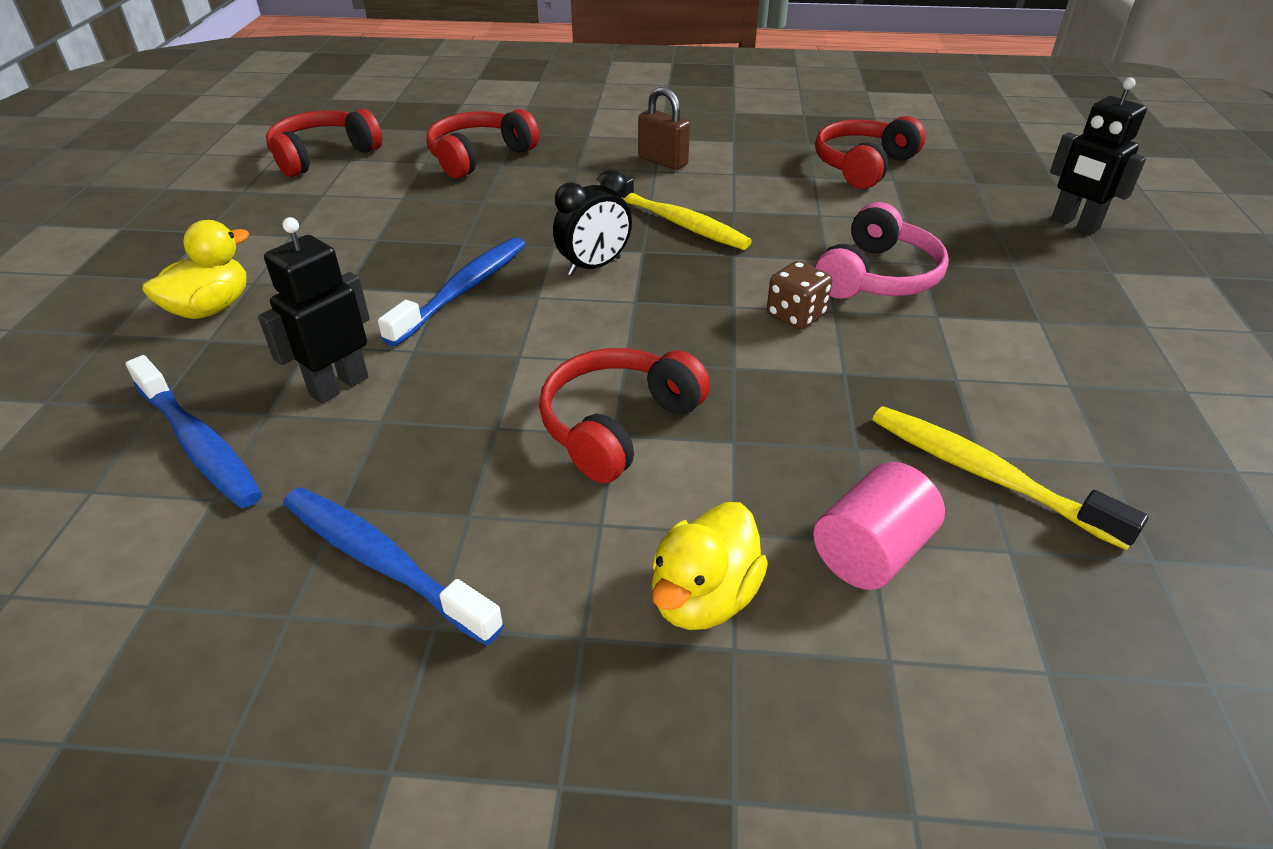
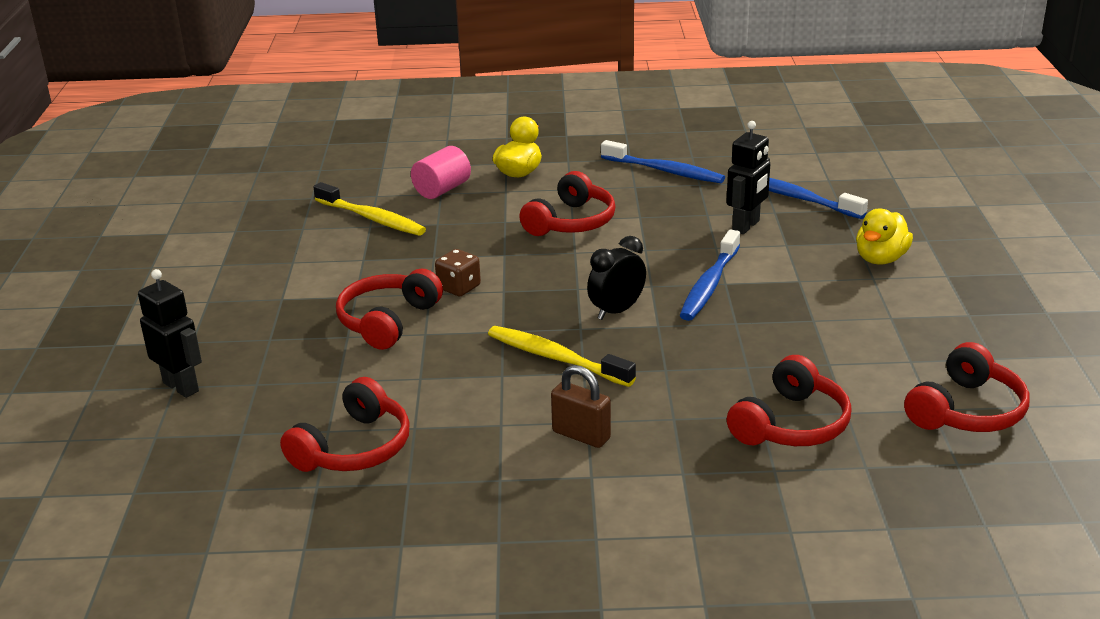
camera: 175 degrees right, 10 degrees down
pink headphones [815,202,949,299] -> red headphones [336,268,443,350]

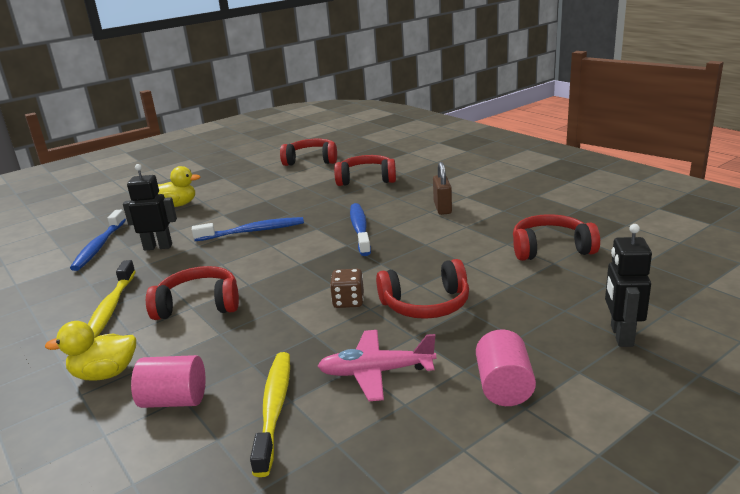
camera: 125 degrees left, 5 degrees down
yellow toothbrush [488,326,636,387] -> yellow toothbrush moved to [88,260,136,338]
black clock [587,236,646,320] -> none
blue toothbrush [601,140,725,183] -> blue toothbrush moved to [350,203,371,256]
none -> pink plane [318,330,436,401]
none -> pink cylinder [476,330,536,406]

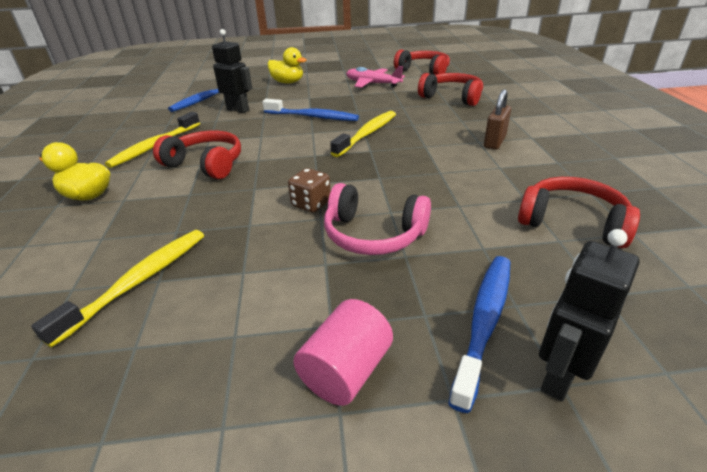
camera: 30 degrees right, 10 degrees up
pink cylinder [131,355,206,408] -> none
pink plane [318,330,436,401] -> pink plane moved to [346,66,405,88]
blue toothbrush [350,203,371,256] -> blue toothbrush moved to [448,256,510,413]
red headphones [376,259,469,319] -> pink headphones [324,183,431,255]
none -> yellow toothbrush [330,111,396,157]

